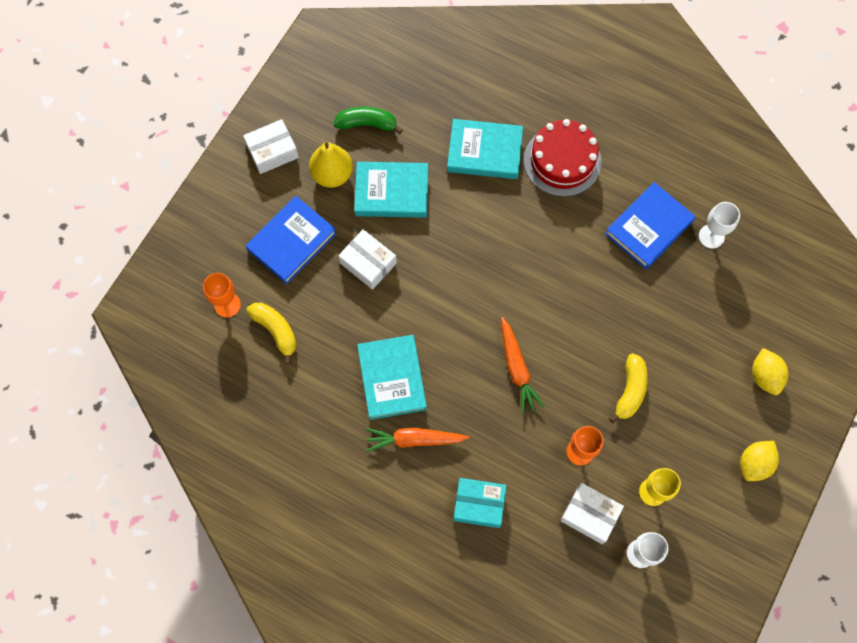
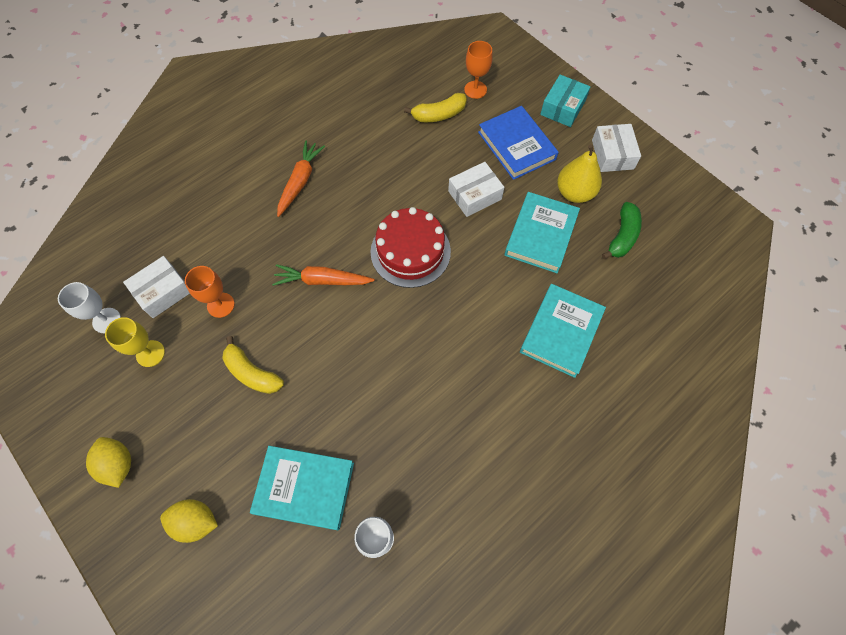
camera: 110 degrees right, 5 degrees down
turquoise book [357,335,427,420] -> turquoise book moved to [250,446,354,530]
turquoise box [453,478,506,528] -> turquoise box moved to [540,75,590,127]
red cake [524,119,602,197] -> red cake moved to [370,207,451,288]
blue book [605,182,696,269] -> none

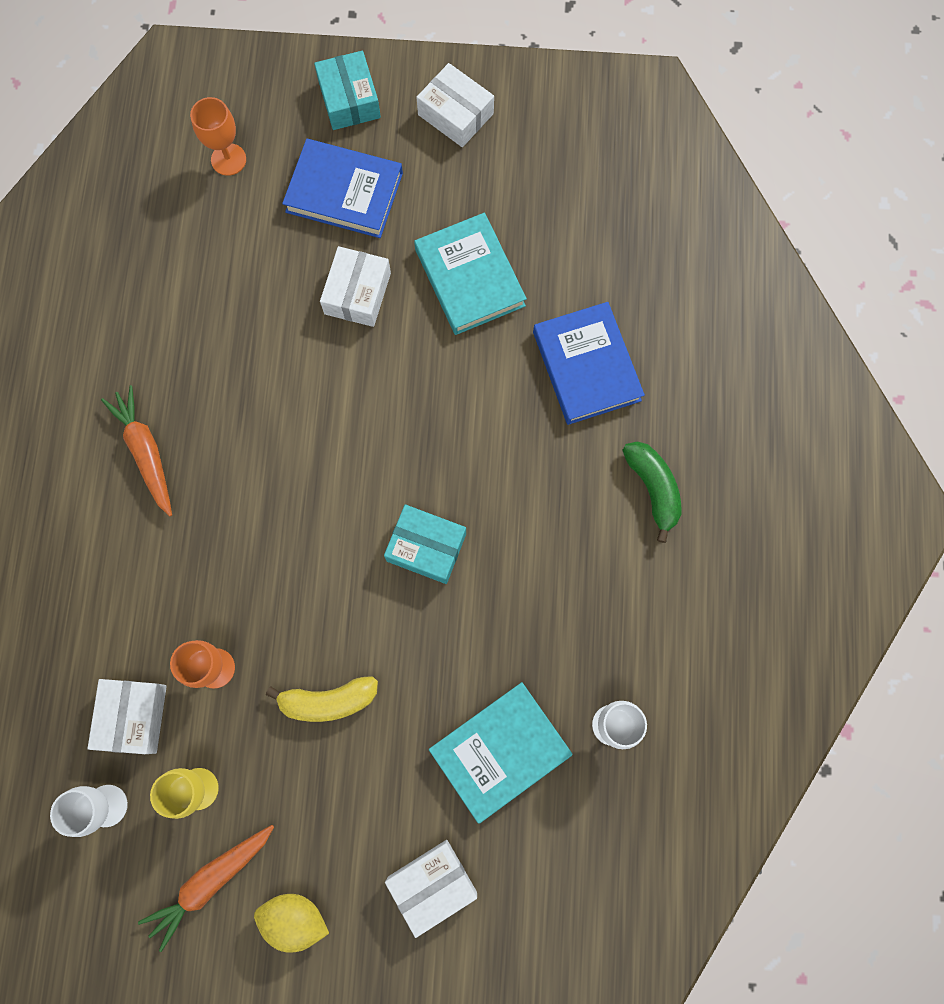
camera: 45 degrees left, 10 degrees up
yellow lemon [160,499,218,543] -> white box [385,840,477,938]
orange carrot [272,264,375,286] -> orange carrot moved to [138,825,274,952]
red cake [370,207,451,288] -> none
yellow banana [404,93,467,122] -> none
turquoise book [520,284,606,378] -> blue book [533,302,645,425]
yellow pear [557,144,602,203] -> none
green banana [602,202,642,259] -> green banana moved to [622,441,682,543]
none -> turquoise box [384,505,466,584]

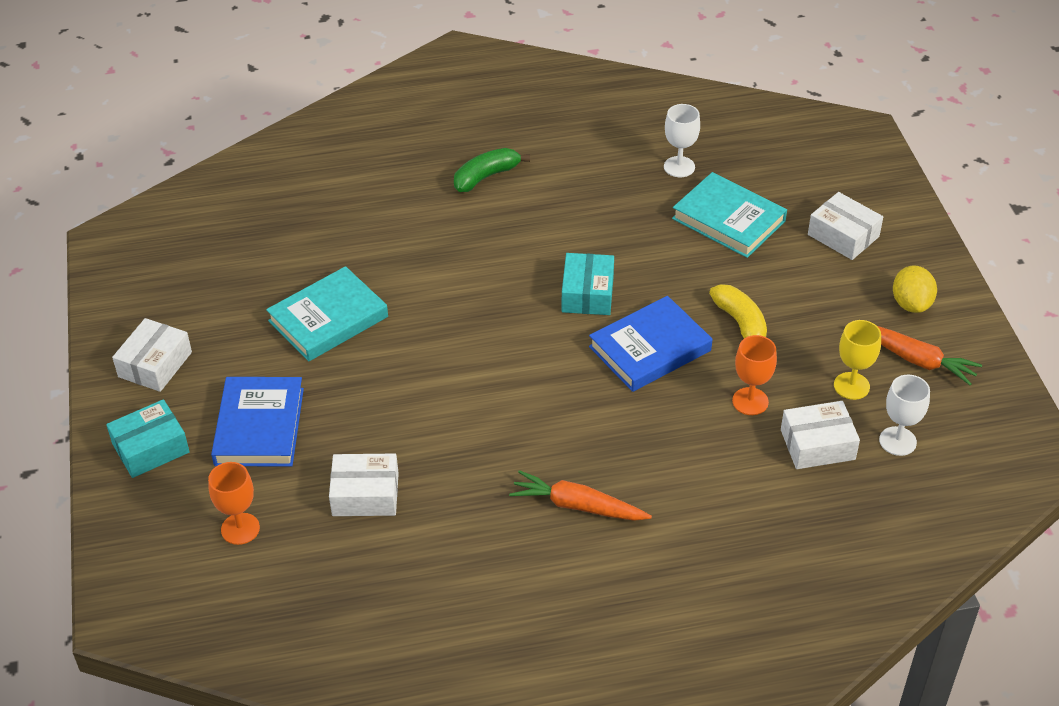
camera: 105 degrees left, 30 degrees down
orange carrot [101,385,172,516] -> orange carrot turned 60 degrees clockwise [509,470,652,521]
white box [320,246,391,327] -> white box moved to [329,454,399,516]
blue book [533,302,645,425] -> blue book moved to [589,296,712,392]

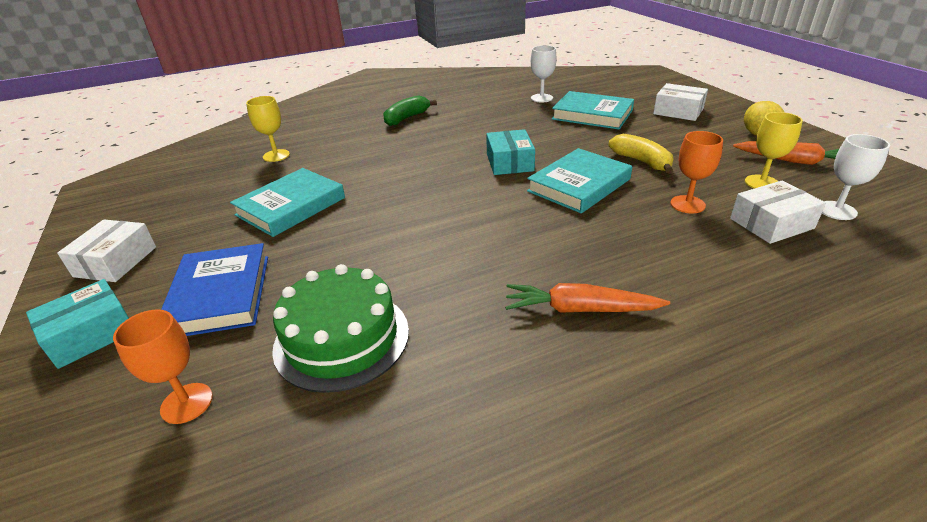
camera: 10 degrees left, 10 degrees down
white box [329,454,399,516] -> green cake [272,264,409,393]
blue book [589,296,712,392] -> turquoise book [527,148,632,213]
none -> yellow goblet [246,96,290,162]

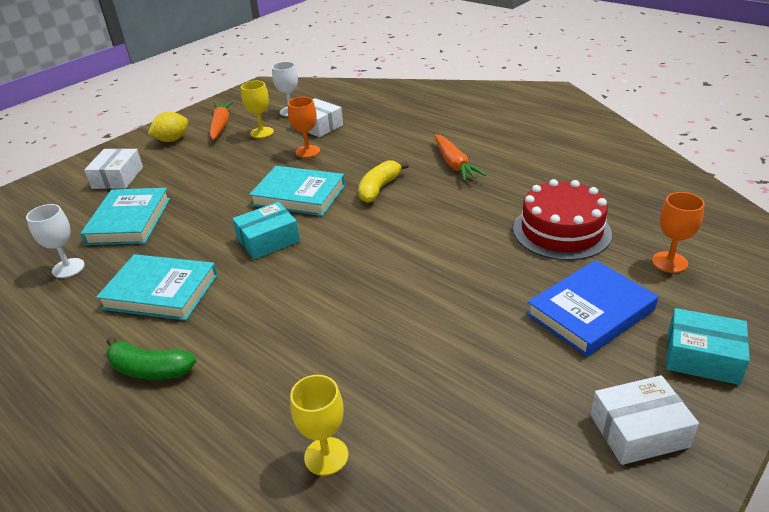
camera: 115 degrees left, 0 degrees up
turquoise book [230,168,345,237] -> turquoise book moved to [96,254,218,320]
green cake [272,264,409,393] -> red cake [513,179,612,260]
yellow banana [608,134,673,173] -> yellow banana moved to [358,160,409,203]

